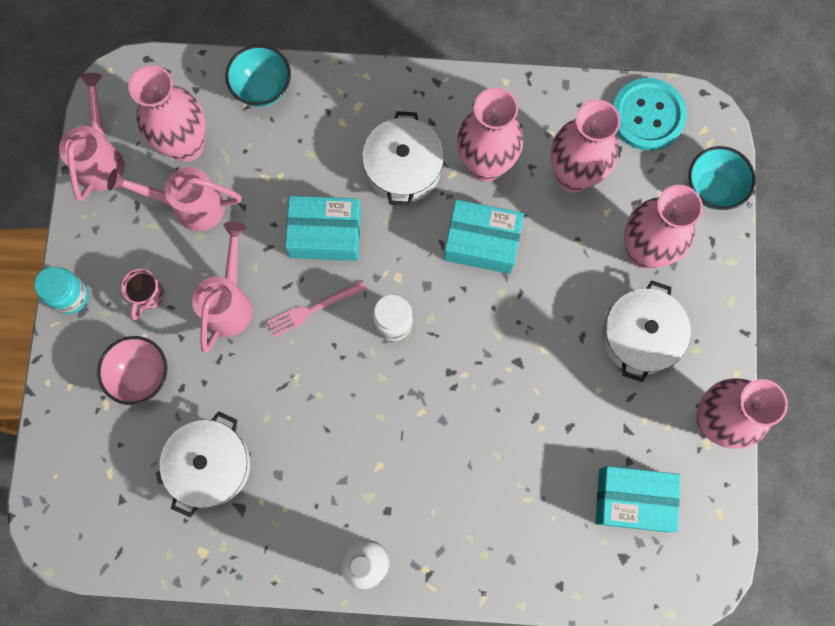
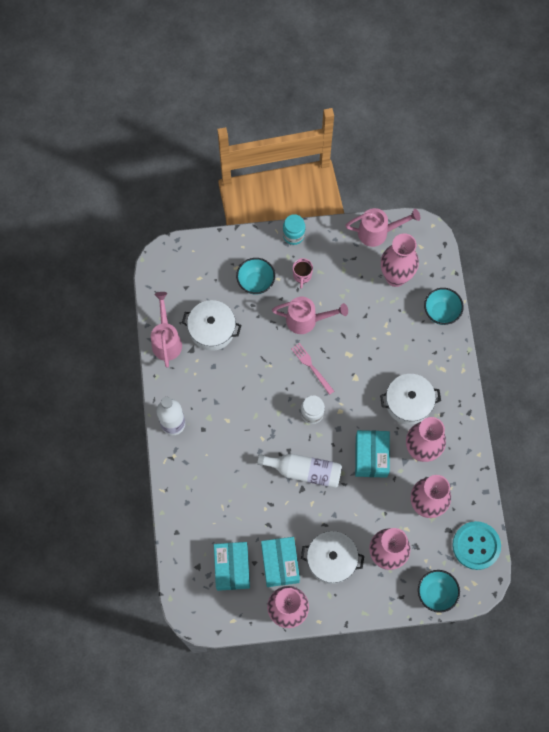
camera: 80 degrees right, 5 degrees down
pink bowl [97,336,167,405] -> turquoise bowl [236,258,275,295]
pink watering can [107,167,242,231] -> pink watering can moved to [151,292,182,368]
pink mug [121,269,164,320] -> pink mug turned 90 degrees counterclockwise [293,258,313,289]
turquoise box [285,196,361,261] -> turquoise box moved to [261,537,300,587]
none -> white bottle [257,454,342,488]

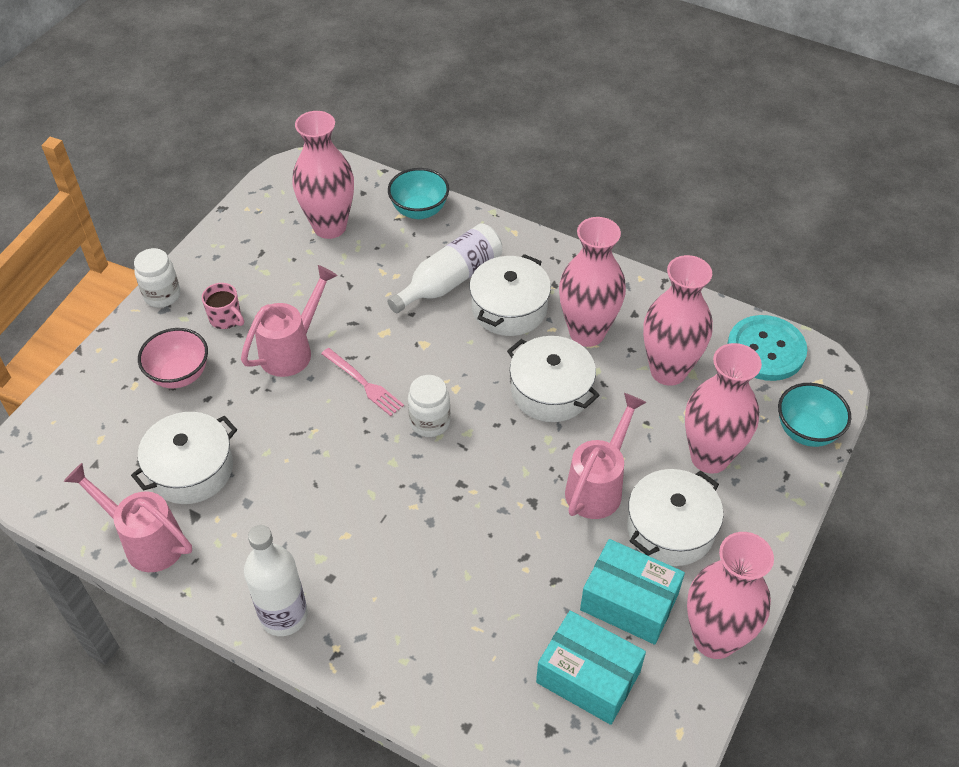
camera: 55 degrees left, 20 degrees down
turquoise bowl [236,258,275,295] -> pink bowl [138,328,208,388]
white bottle [257,454,342,488] -> white bottle moved to [387,223,502,313]
turquoise jar [283,214,305,245] -> white jar [134,248,180,308]
pink fork [291,343,334,395] -> pink fork turned 135 degrees counterclockwise [321,348,404,416]
pink watering can [345,208,420,247] -> pink watering can moved to [565,393,647,519]
turquoise box [355,430,390,478] -> white pot [507,336,600,422]

